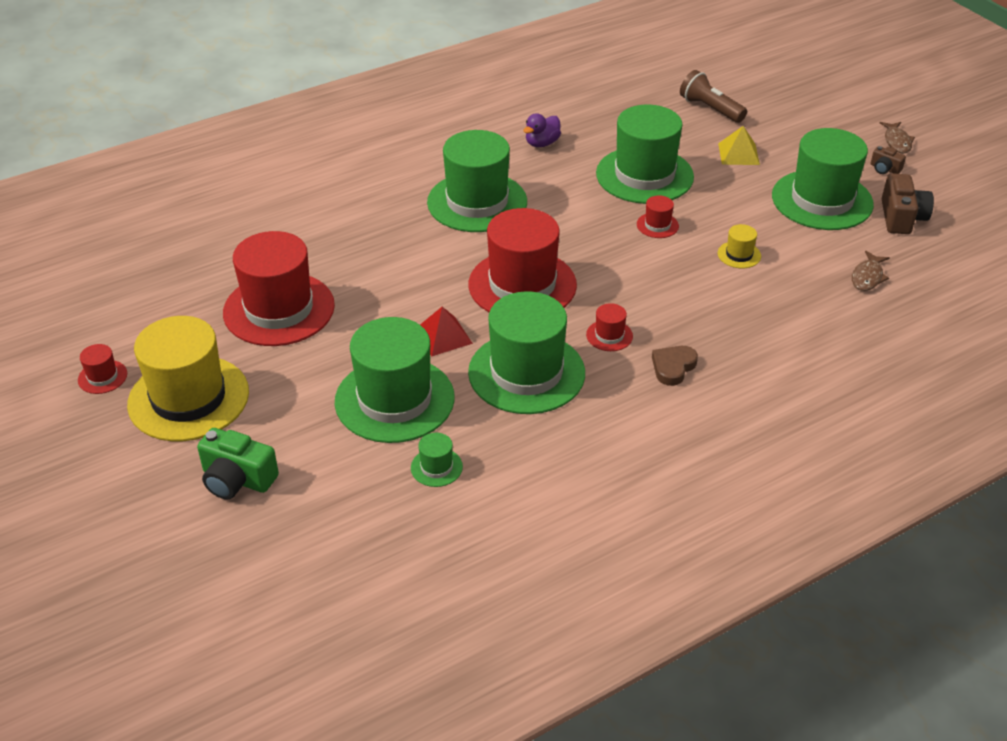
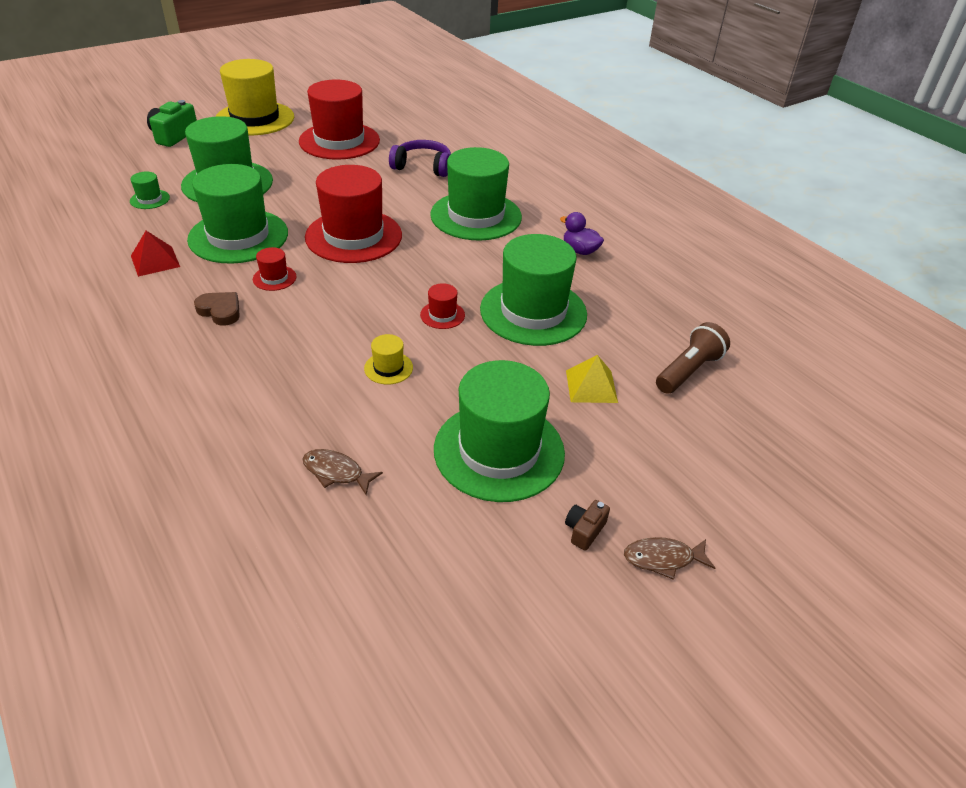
camera: 85 degrees right, 0 degrees up
red hat [78,344,127,394] -> none
red pyramid [420,307,473,356] -> red pyramid moved to [131,231,180,277]
brown camera [882,173,934,234] -> none
none -> purple headphones [389,140,451,177]

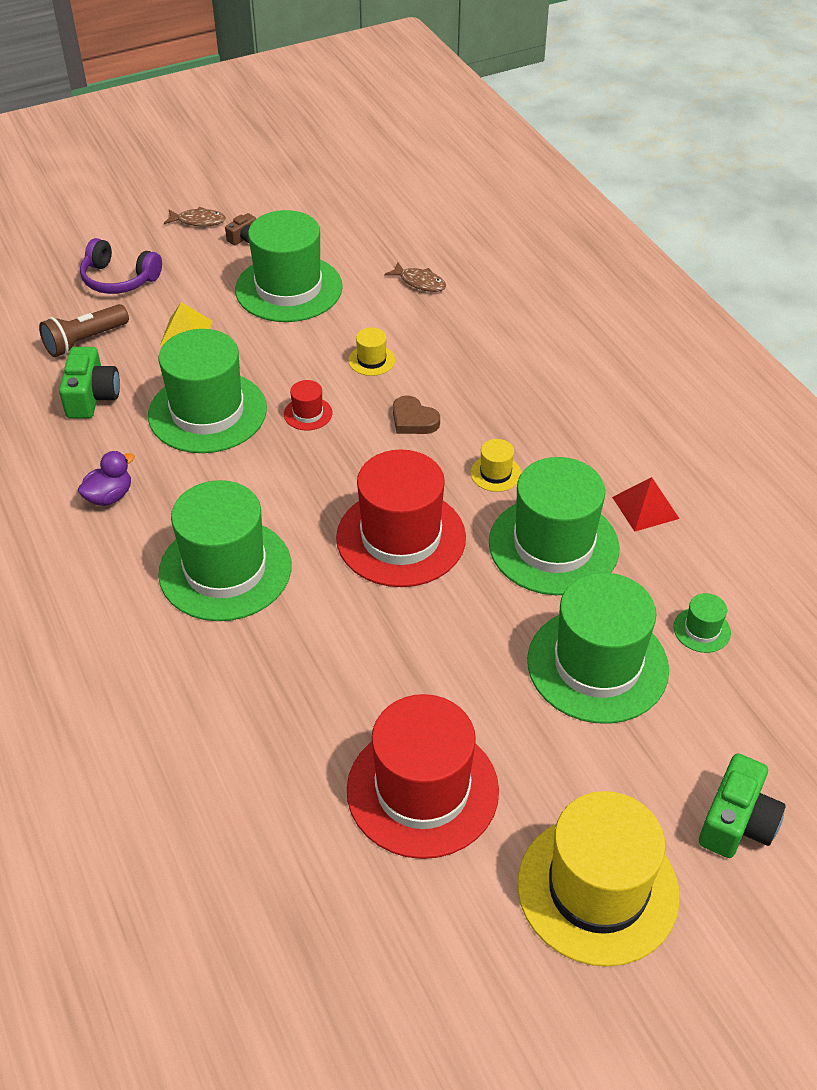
camera: 170 degrees left, 5 degrees up
brown heart [194,292,240,326] -> brown heart moved to [393,395,440,434]
red hat [253,247,296,291] -> yellow hat [470,439,521,492]
purple headphones [389,140,451,177] -> purple headphones moved to [80,238,162,294]
purple duck [560,212,604,255] -> purple duck turned 90 degrees counterclockwise [78,451,135,506]
none -> green camera [59,347,120,419]

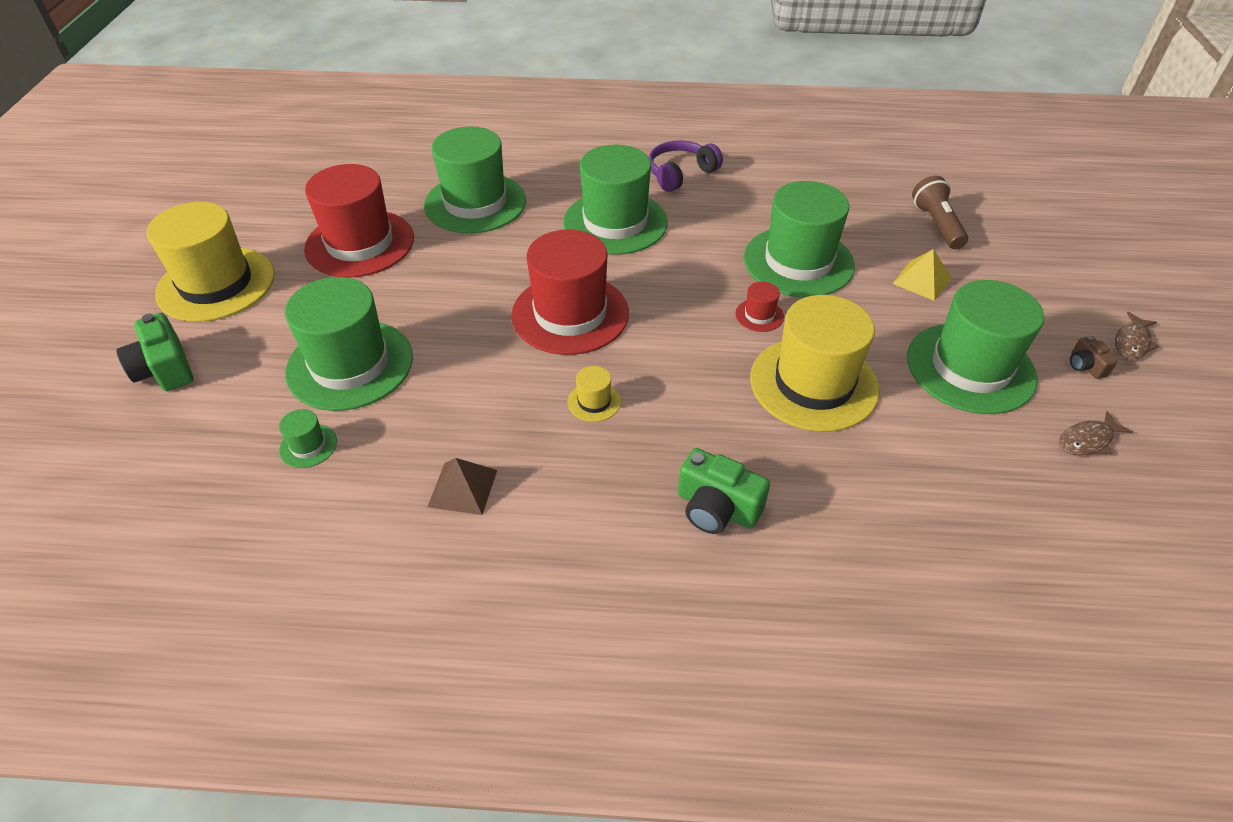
camera: 120 degrees right, 0 degrees up
green camera [59,347,120,419] -> green camera moved to [678,448,770,534]
purple duck [78,451,135,506] -> none
purple headphones [80,238,162,294] -> purple headphones moved to [649,141,723,192]
yellow hat [348,327,395,376] -> yellow hat [750,295,879,432], size x2.43
brown fish [384,262,446,292] -> brown fish moved to [1059,411,1133,456]
brown heart [393,395,440,434] -> none
green hat [489,457,620,595] -> green hat moved to [424,127,526,233]
red pyramid [612,477,679,532] -> brown pyramid [428,458,497,515]

